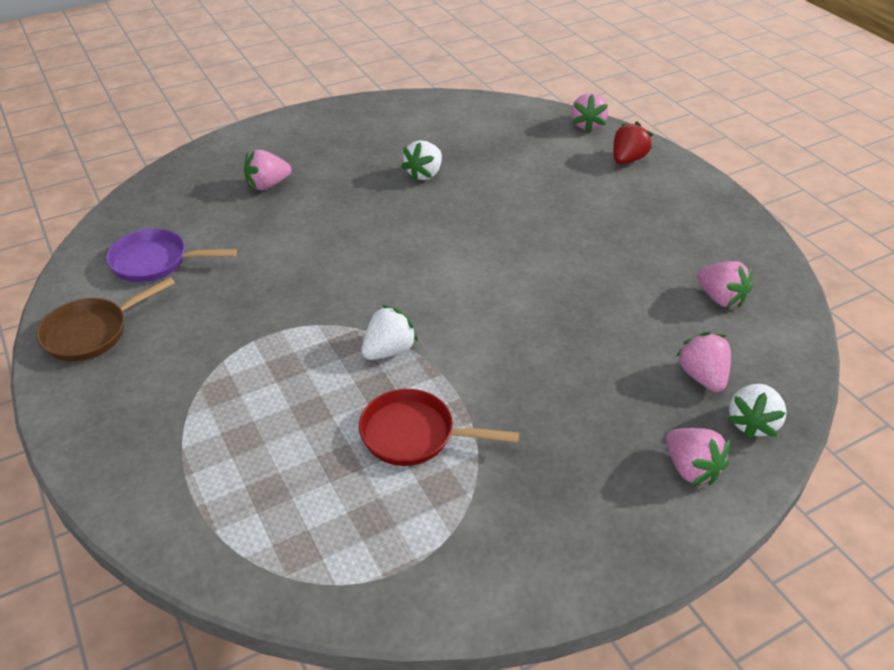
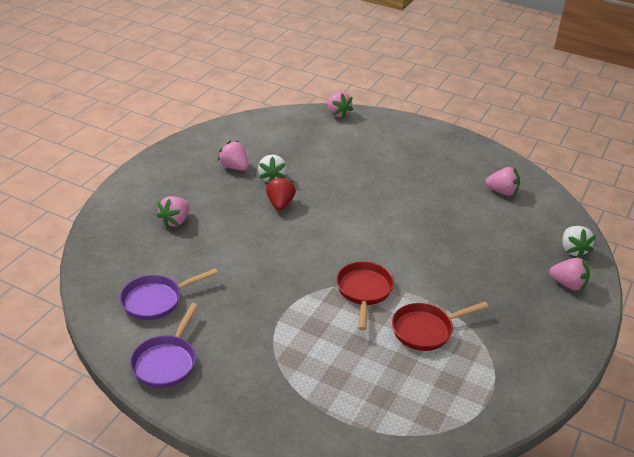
camera: 35 degrees left, 5 degrees down
brown pan [36,277,175,362] -> purple pan [130,303,198,388]
white strawberry [361,305,418,360] -> red pan [336,262,394,330]
red strawberry [613,122,653,164] -> red strawberry moved to [266,176,296,211]
pink strawberry [676,332,731,392] -> pink strawberry moved to [218,141,249,171]

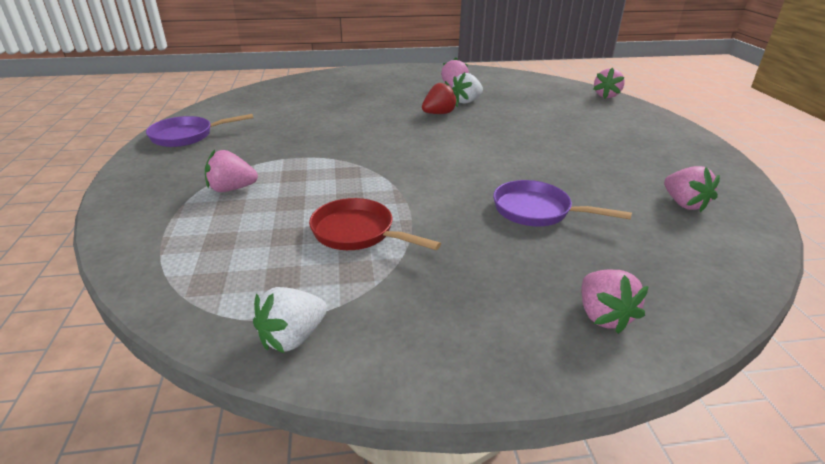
camera: 55 degrees right, 5 degrees down
purple pan [120,268,218,320] -> purple pan moved to [493,180,632,226]
pink strawberry [157,196,190,227] -> pink strawberry moved to [205,150,258,192]
red pan [336,262,394,330] -> none
white strawberry [563,226,596,258] -> white strawberry moved to [253,287,327,353]

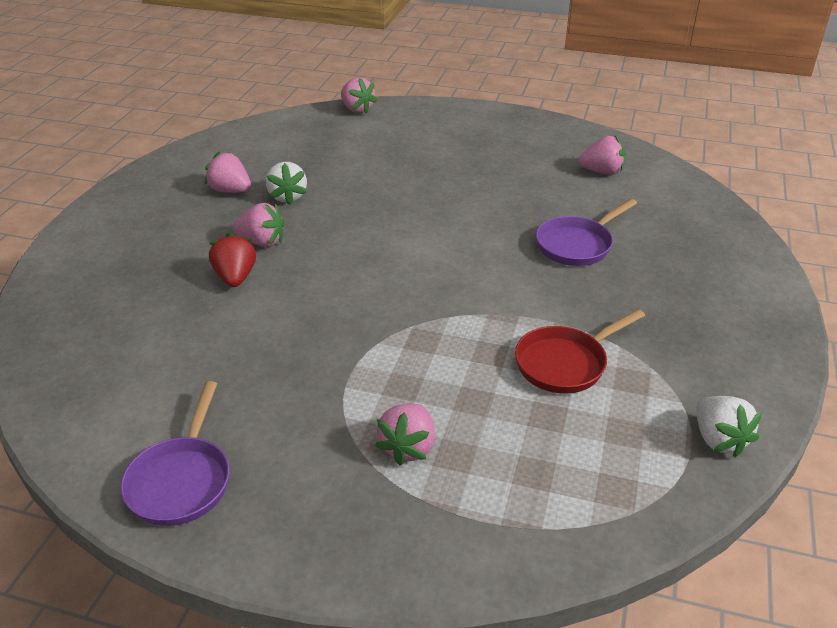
camera: 65 degrees left, 5 degrees up
red strawberry [422,81,458,114] -> red strawberry moved to [209,233,256,287]
pink strawberry [581,270,649,334] -> pink strawberry moved to [233,203,284,247]

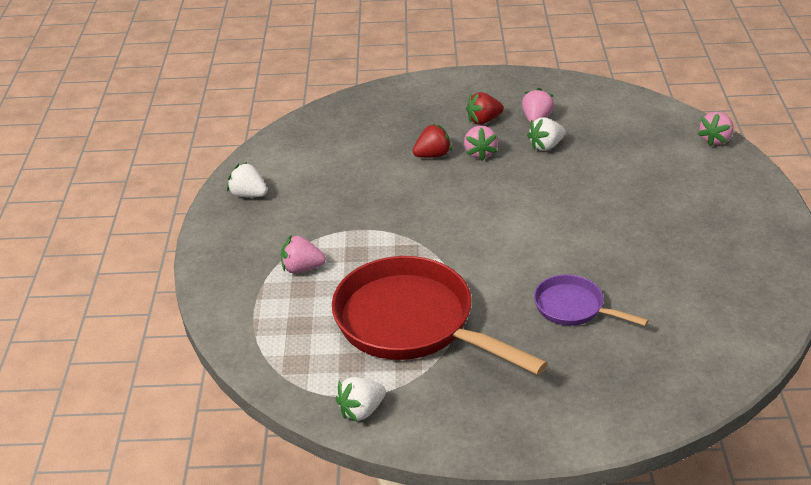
camera: 75 degrees right, 0 degrees up
purple pan [120,381,230,526] -> white strawberry [227,162,267,198]
red pan [515,309,645,394] -> red pan [332,256,548,375], size x2.01
pink strawberry [578,135,626,175] -> none
none -> red strawberry [466,92,504,125]

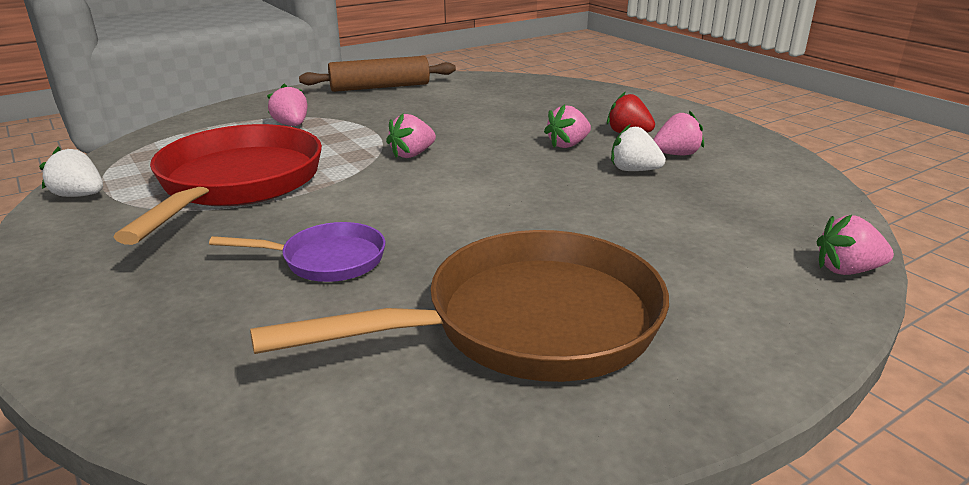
camera: 55 degrees right, 10 degrees down
white strawberry [227,162,267,198] -> brown rolling pin [299,56,456,92]
red strawberry [412,124,452,158] -> none
purple pan [534,275,649,326] -> purple pan turned 90 degrees clockwise [209,222,385,282]
none -> brown pan [250,230,669,382]
none -> pink strawberry [386,114,436,158]

